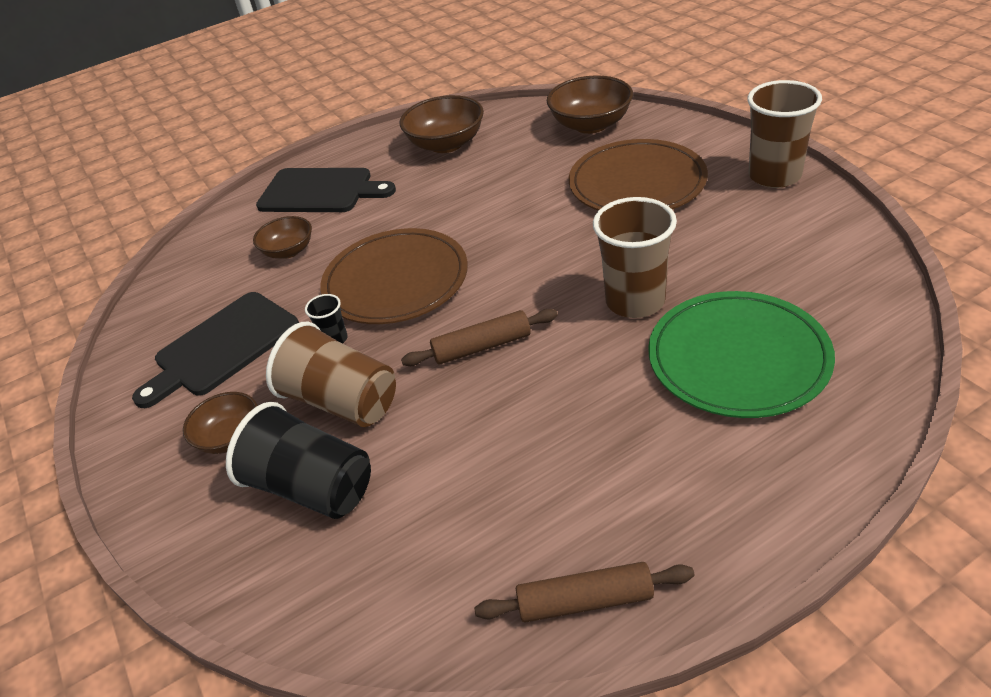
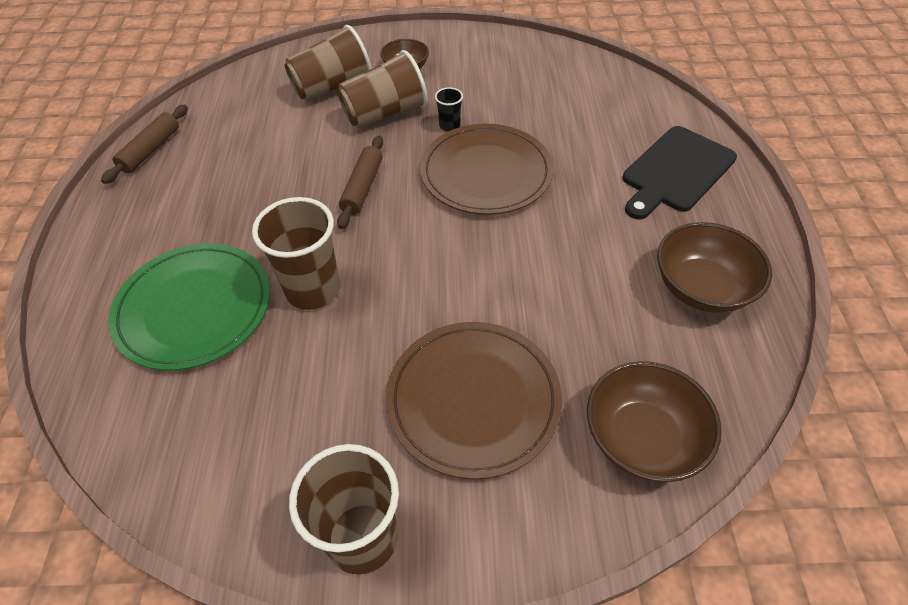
camera: 115 degrees right, 10 degrees up
black cutting board [132,292,299,408] -> none
black cup [226,402,371,519] -> brown cup [285,25,372,101]
brown bowl [253,216,312,259] -> none

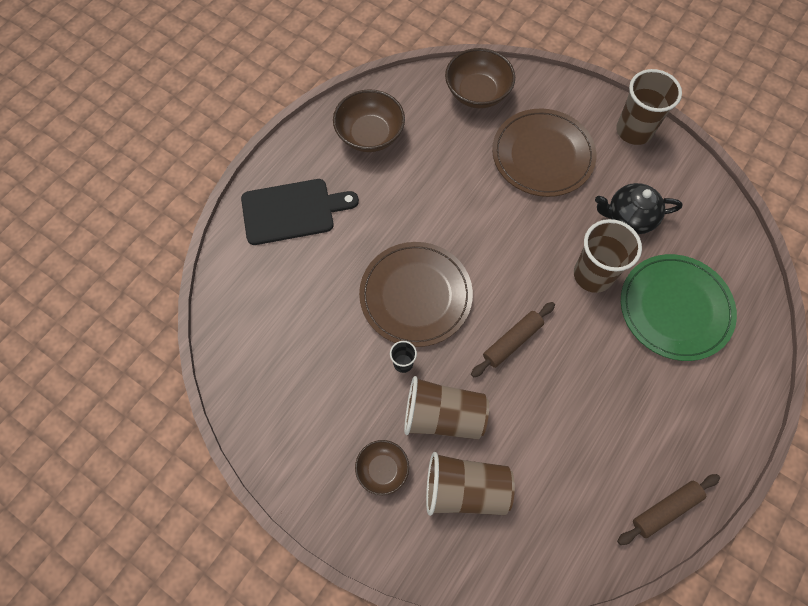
camera: 145 degrees left, 15 degrees up
none -> black teapot [595,183,682,234]

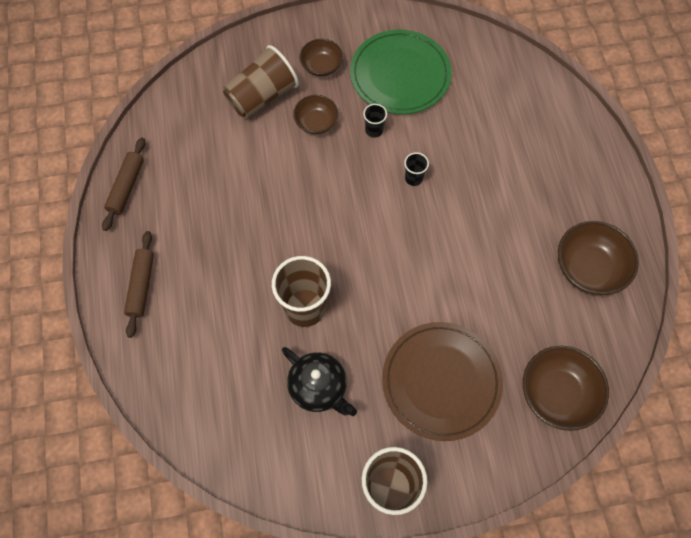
camera: 135 degrees right, 0 degrees up
black cutting board [241,179,359,245] -> none
brown plate [359,242,473,347] -> black cup [404,152,429,186]
brown cup [404,376,489,440] -> brown bowl [293,95,338,134]
brown rolling pin [471,302,555,377] -> brown rolling pin moved to [124,231,154,338]
black teapot [595,183,682,234] -> black teapot turned 90 degrees clockwise [282,347,357,416]
green plate [621,254,737,361] -> green plate moved to [350,30,452,114]

